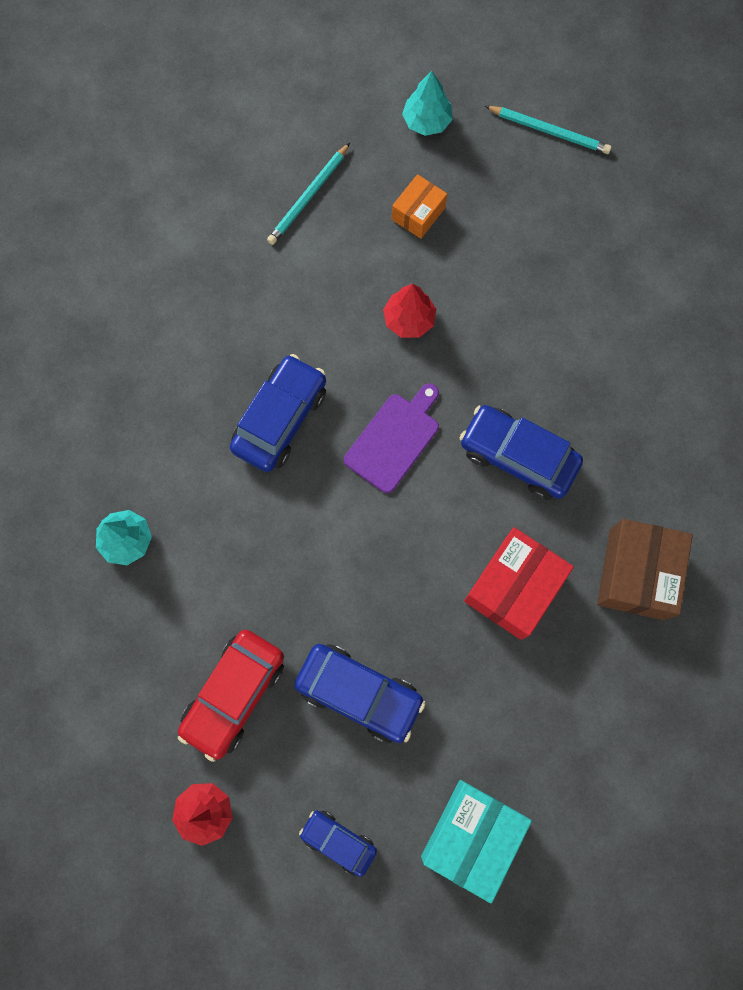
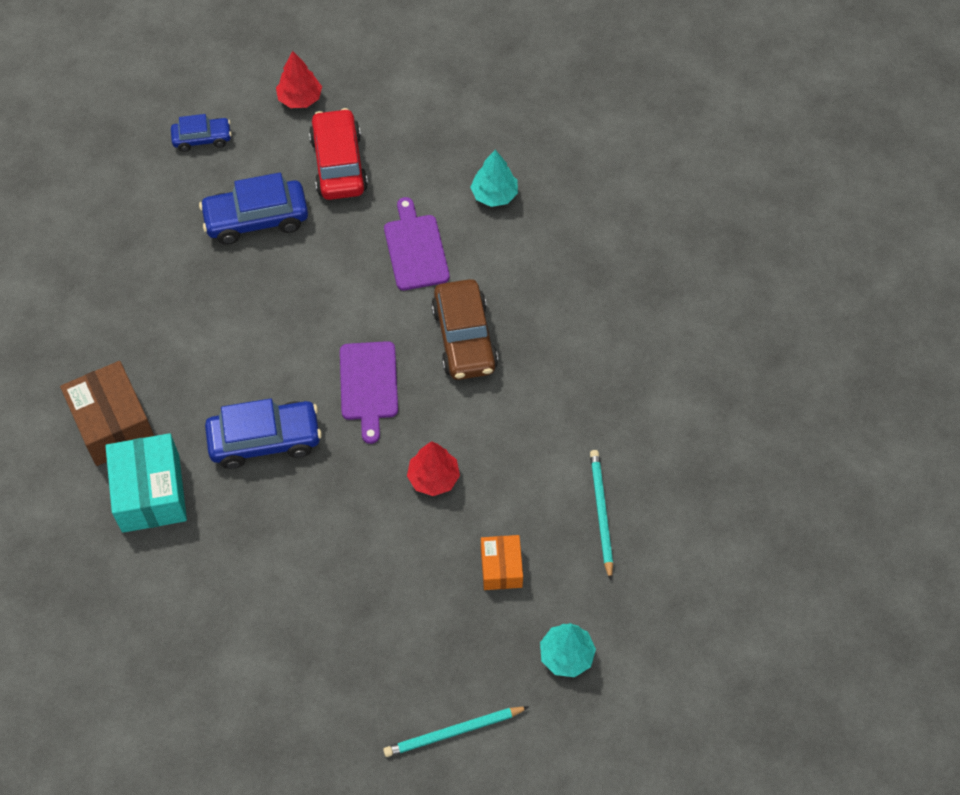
camera: 140 degrees right, 15 degrees down
blue car [230,354,326,472] -> brown car [431,279,498,380]
turquoise box [421,780,532,904] -> turquoise box moved to [105,433,187,533]
red box [464,527,574,640] -> none
none -> purple cutting board [384,197,450,290]

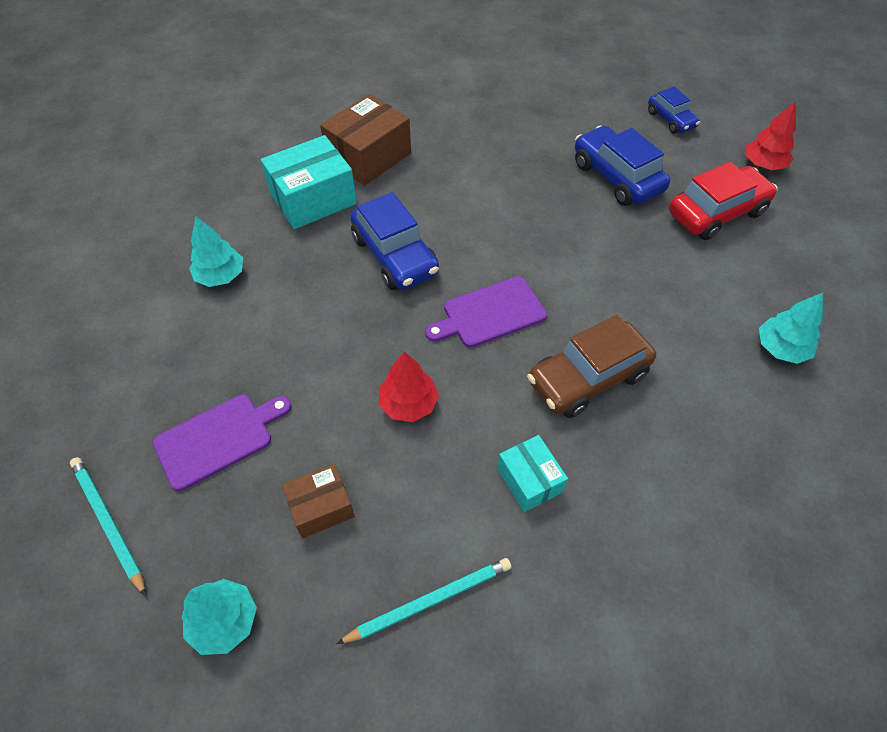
camera: 70 degrees right, 5 degrees down
purple cutting board [384,197,450,290] -> purple cutting board moved to [153,394,292,491]
orange box [481,535,523,590] -> brown box [282,464,355,538]
none -> turquoise tree [189,216,243,287]
none -> turquoise box [497,435,568,512]

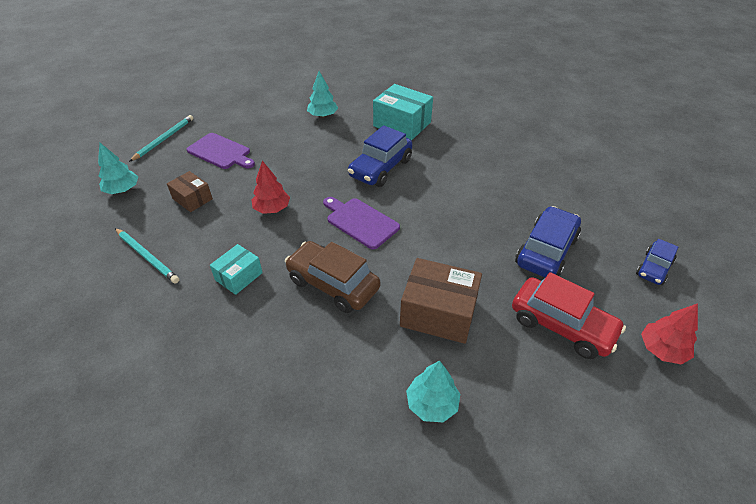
camera: 65 degrees right, 10 degrees down
brown box [320,94,411,186] -> brown box moved to [400,258,482,344]

